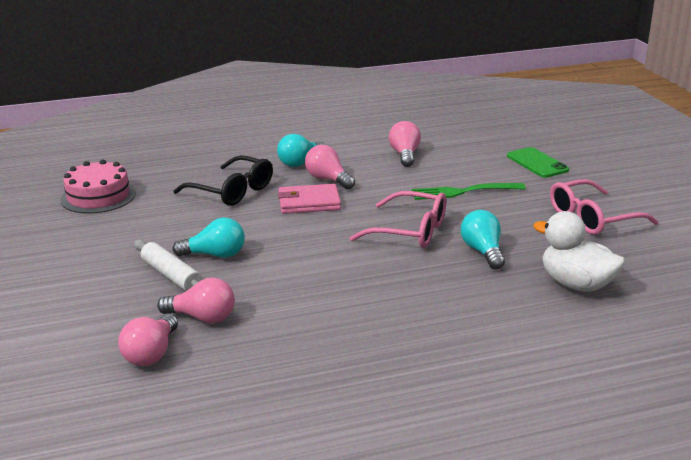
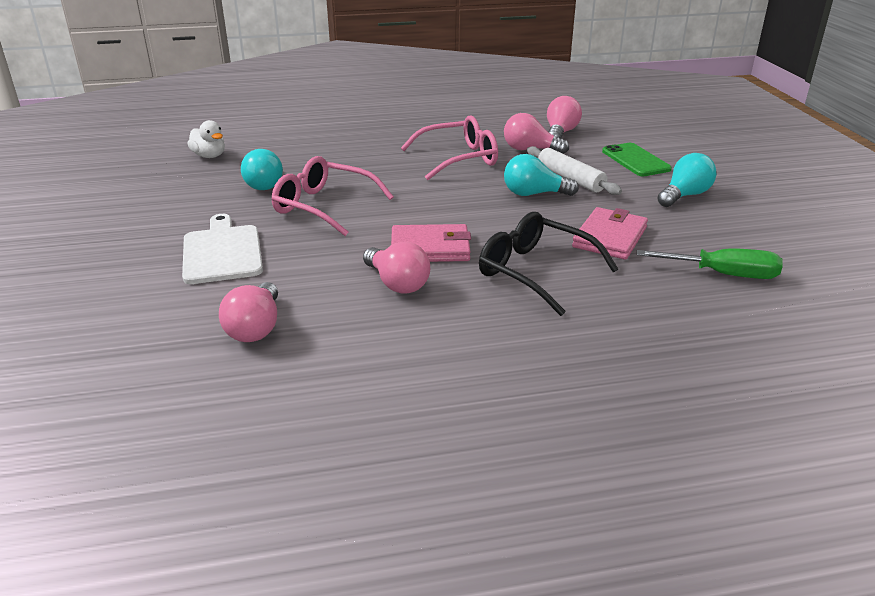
camera: 175 degrees left, 5 degrees up
pink cake [60,159,136,214] -> green screwdriver [637,248,783,279]
turquoise light bulb [277,134,325,167] -> turquoise light bulb moved to [657,153,716,207]
green fork [411,183,526,200] -> white cutting board [182,214,263,284]
green phone [507,147,569,178] -> green phone moved to [602,143,672,176]
white duck [533,211,625,292] -> white duck [188,120,225,158], size x0.61
pink glasses [550,179,658,235] -> pink glasses moved to [401,115,498,180]
none -> pink wallet [572,207,648,260]

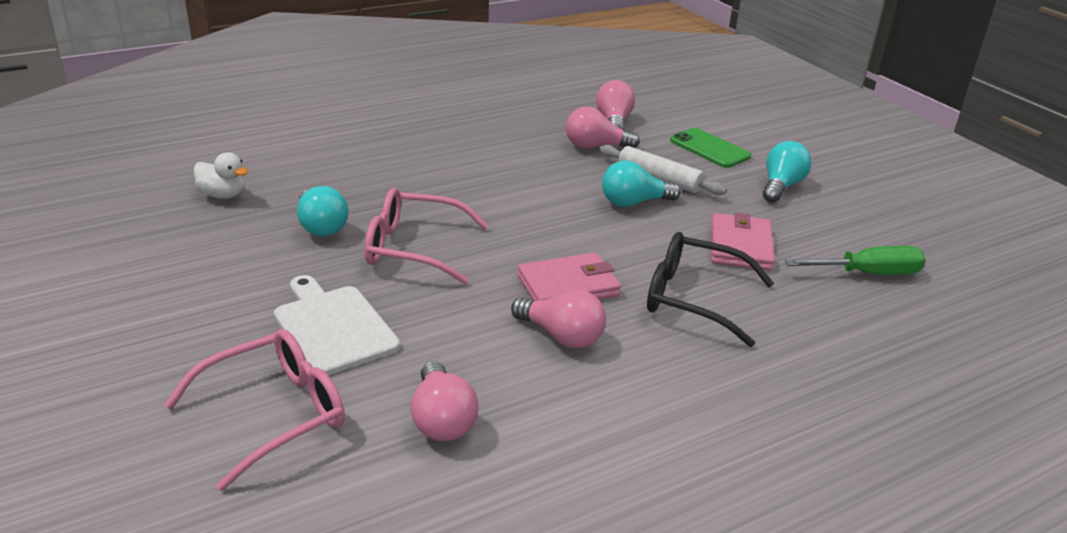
camera: 20 degrees left, 0 degrees up
pink glasses [401,115,498,180] -> pink glasses moved to [164,329,345,491]

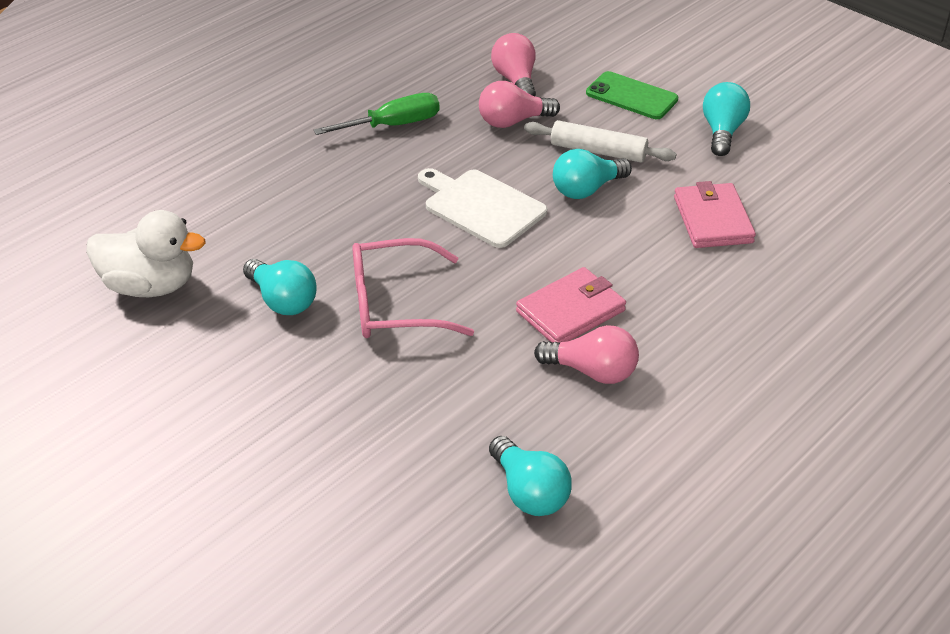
camera: 15 degrees left, 10 degrees up
pink glasses [164,329,345,491] -> none
white duck [194,152,248,199] -> white duck [86,210,205,297], size x1.65
white cutting board [274,275,400,375] -> white cutting board moved to [418,168,547,248]
pink light bulb [411,361,479,441] -> turquoise light bulb [489,436,572,516]
black glasses [647,232,774,347] -> none
green screwdriver [785,246,926,275] -> green screwdriver moved to [314,93,440,135]

